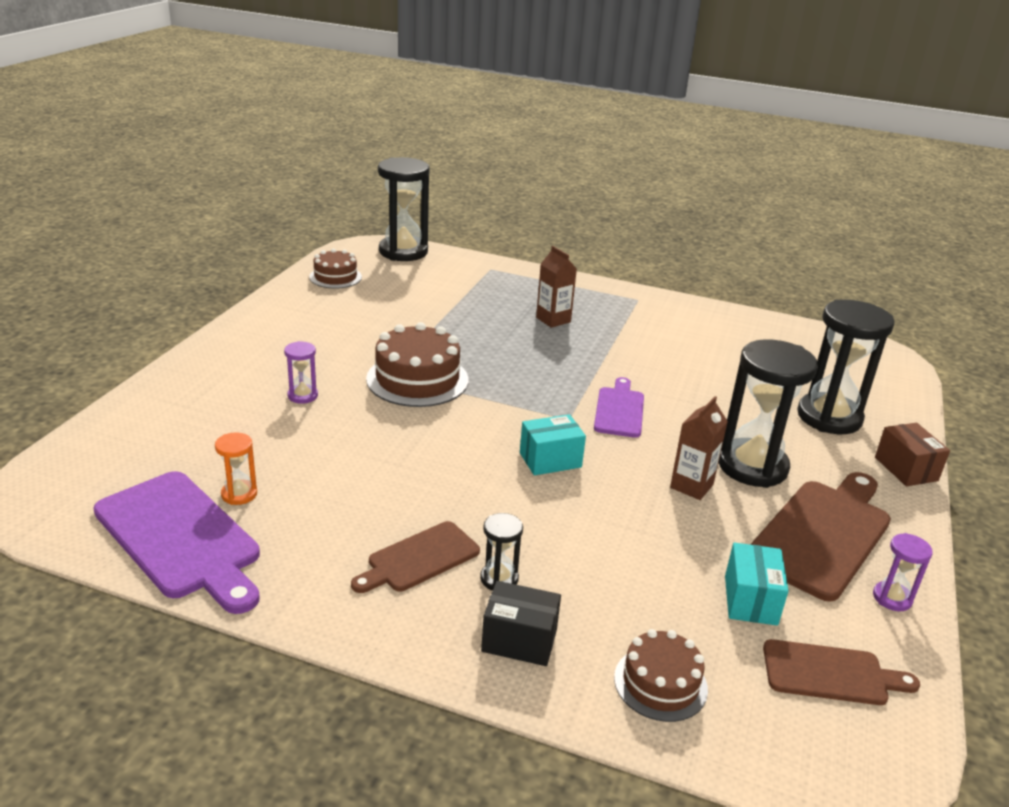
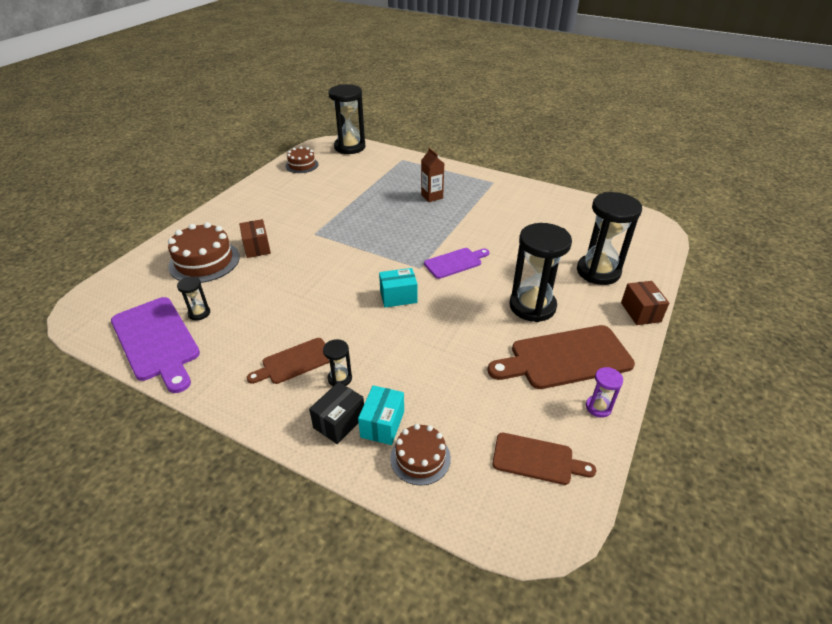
camera: 10 degrees right, 10 degrees up
orange hourglass [215,433,257,505] -> black hourglass [177,277,210,320]
purple hourglass [284,341,318,404] -> brown box [239,219,271,258]
brown cake [366,322,469,407] -> brown cake moved to [168,222,240,283]
black box [481,581,561,666] -> black box turned 75 degrees counterclockwise [309,382,364,444]
purple cutting board [594,377,644,438] -> purple cutting board turned 45 degrees clockwise [424,248,490,279]
brown carton [670,396,728,500] -> none
turquoise box [725,542,789,626] -> turquoise box moved to [358,385,404,445]
brown cutting board [750,472,891,602] -> brown cutting board turned 150 degrees counterclockwise [488,325,635,389]

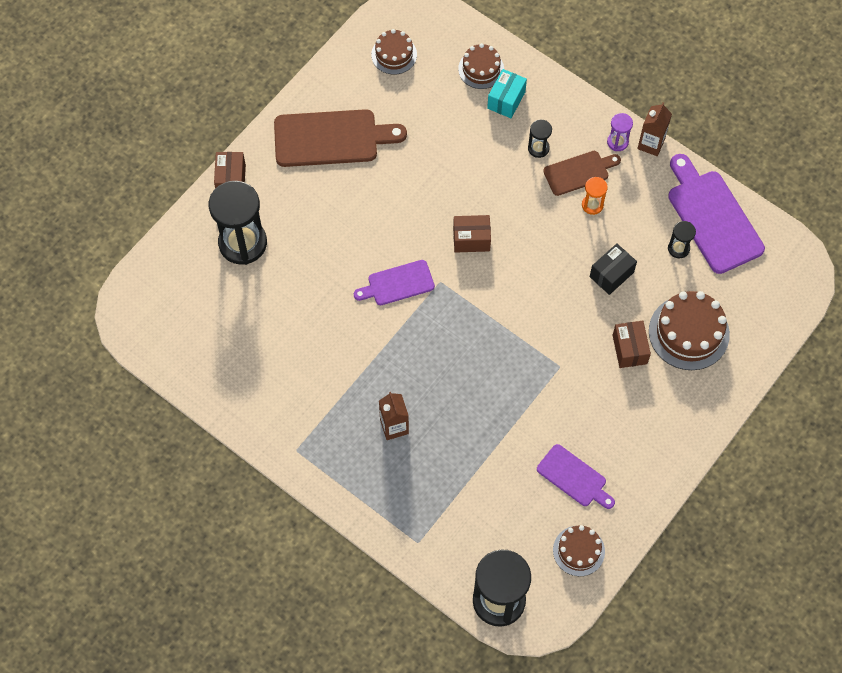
camera: 170 degrees left, 25 degrees up
black box [309,382,364,444] -> black box moved to [590,244,637,295]
turquoise box [379,268,418,307] -> brown box [453,215,491,253]
brown cutting board [492,433,596,485] -> brown cake [371,29,417,75]
black hourglass [510,223,572,322] -> none
purple hourglass [586,367,623,418] -> purple hourglass moved to [607,113,633,151]
none -> purple cutting board [537,444,615,509]
none -> orange hourglass [582,177,608,215]
none -> brown carton [637,102,672,156]

